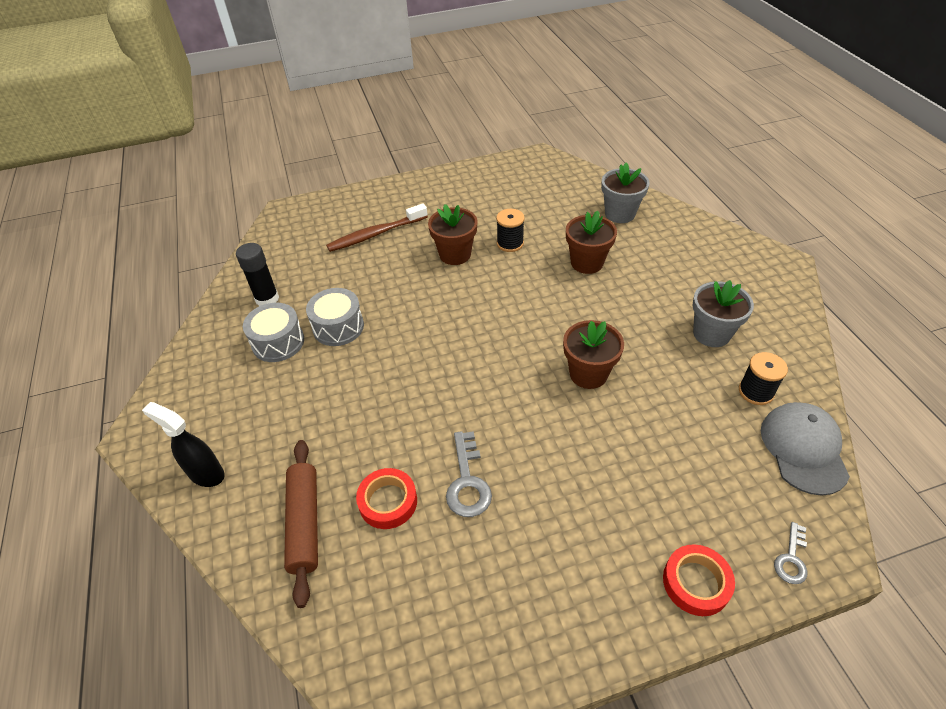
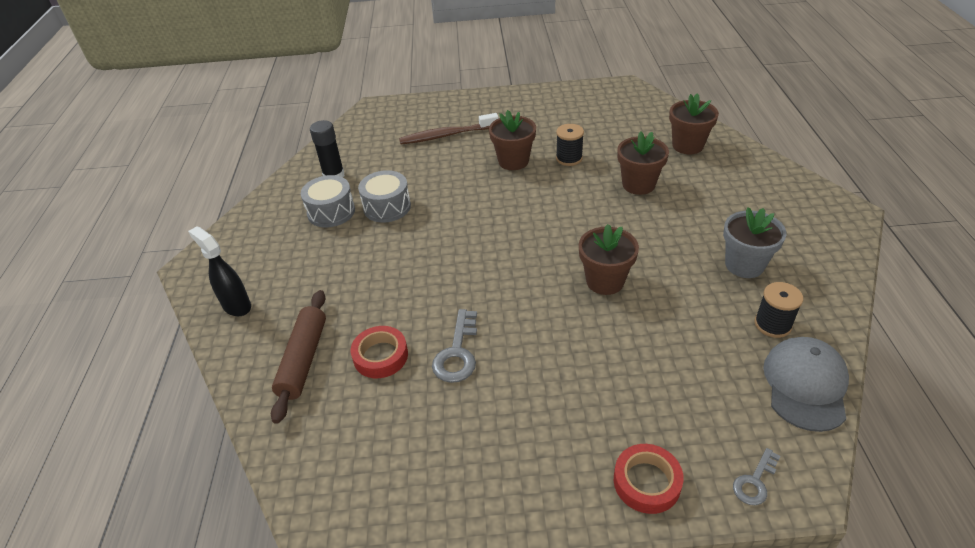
camera: 15 degrees right, 5 degrees down
grey flower pot [601,163,650,223] -> brown flower pot [669,93,719,154]

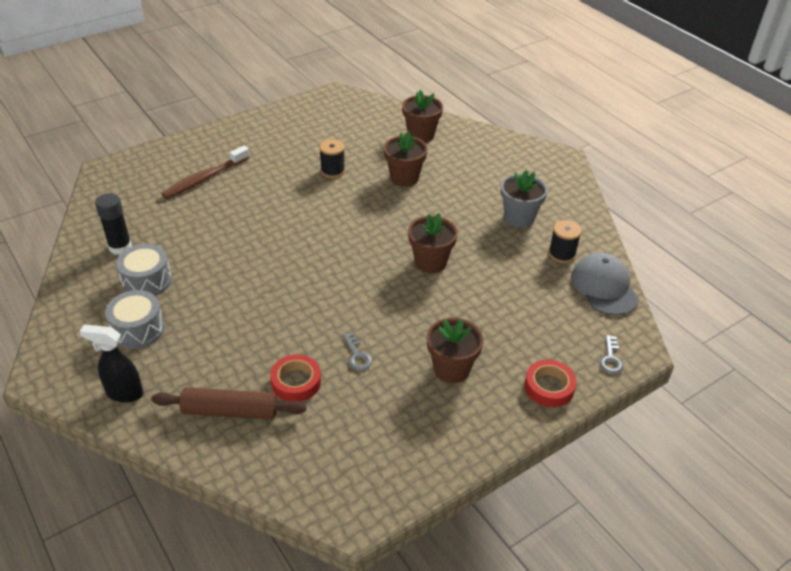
camera: 35 degrees left, 0 degrees up
brown rolling pin [271,290,326,424] -> brown rolling pin turned 60 degrees counterclockwise [151,387,306,419]
grey drum [358,170,411,223] -> grey drum moved to [105,290,165,349]
grey key [432,309,477,383] -> grey key [343,333,372,371], size x0.62
brown flower pot [489,110,536,170] -> brown flower pot moved to [427,318,484,383]

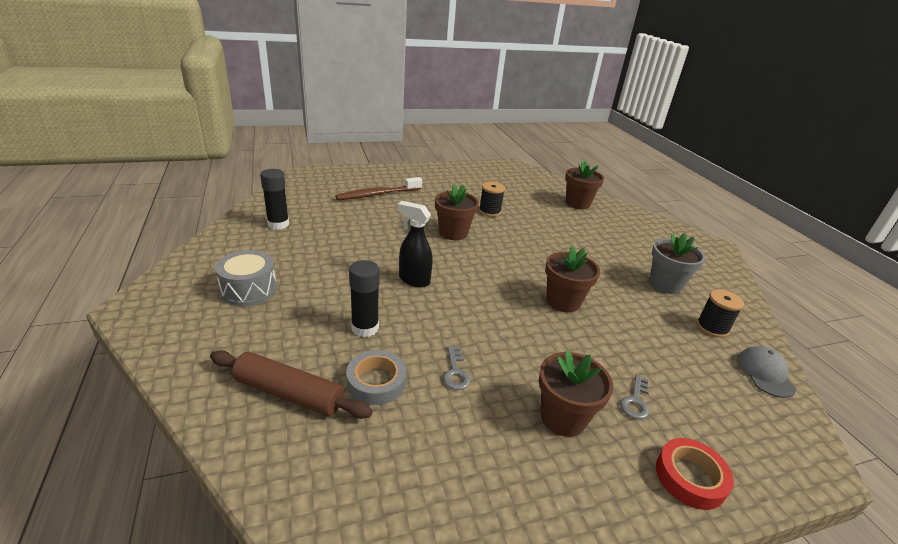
camera: 15 degrees right, 10 degrees down
black spray bottle [79,325,143,403] -> black spray bottle moved to [397,201,433,287]
grey drum [116,244,172,296] -> none
red tape [270,354,321,402] -> grey tape [346,350,406,405]
brown flower pot [384,131,428,187] -> brown flower pot moved to [435,184,479,240]
grey cap [571,253,639,316] -> grey cap [737,346,796,398], size x0.66
grey key [600,335,623,374] -> grey key moved to [620,375,649,419]
none -> black glue stick [349,260,380,337]

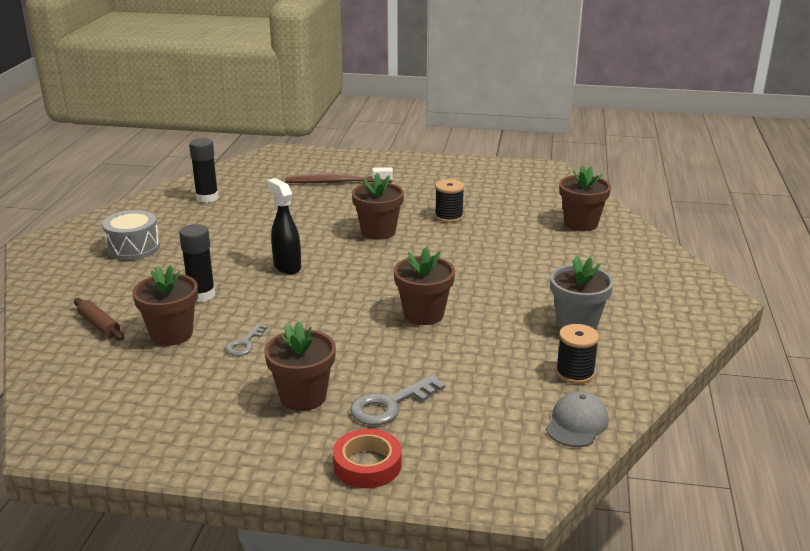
camera: 30 degrees right, 5 degrees down
brown rolling pin [210,350,373,419] -> brown rolling pin [74,298,124,340], size x0.61
grey tape [346,350,406,405] -> brown flower pot [132,265,198,346]
grey key [620,375,649,419] -> grey key [350,375,445,425], size x1.61

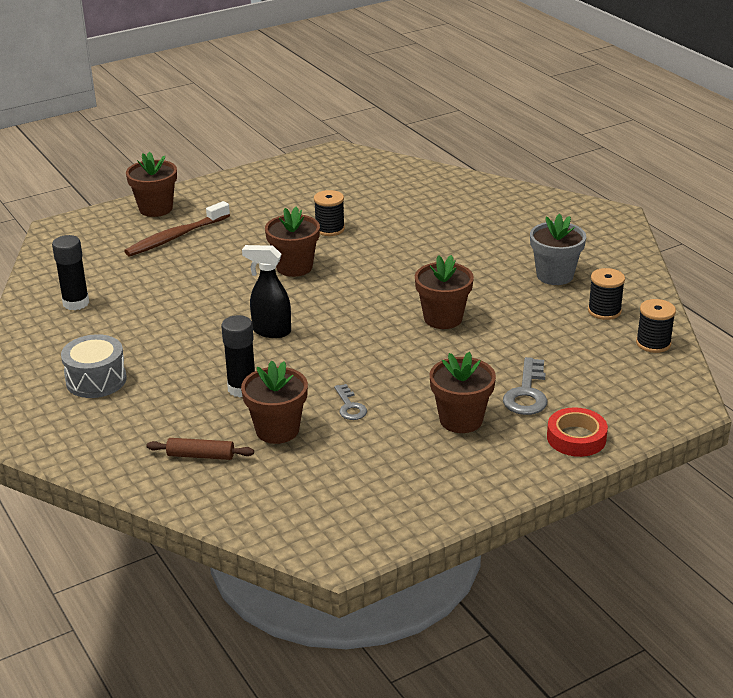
camera: 40 degrees left, 5 degrees up
grey cap [546,391,609,447] -> black spool [636,299,676,353]
brown flower pot [559,166,611,231] -> brown flower pot moved to [126,152,177,217]

